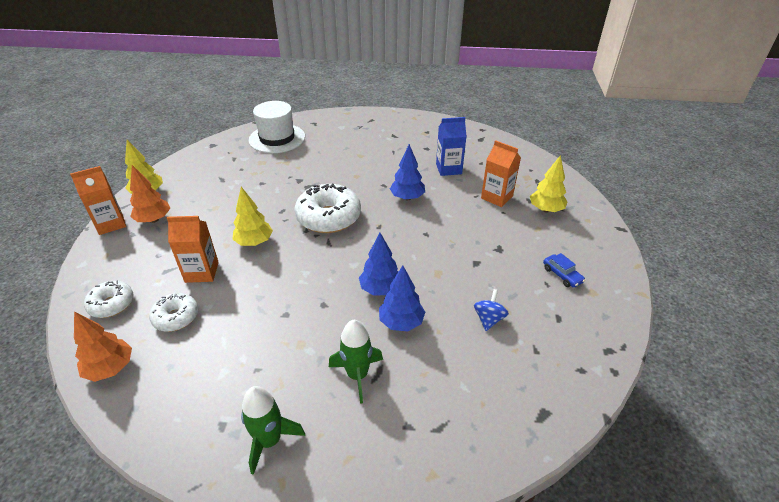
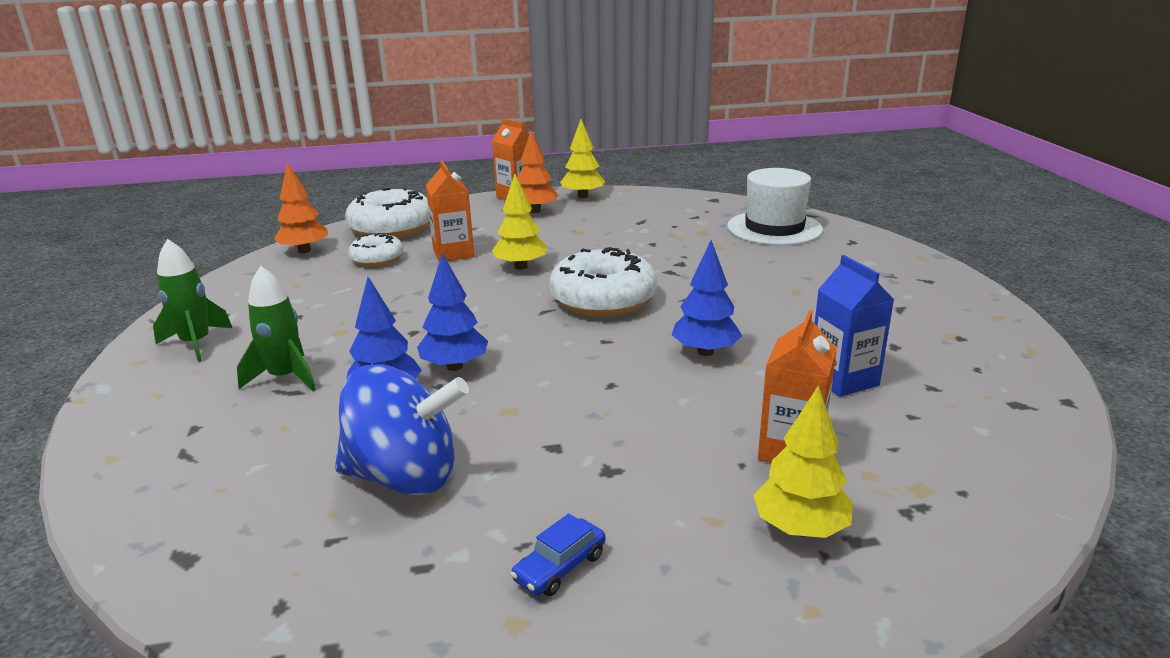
camera: 75 degrees right, 15 degrees down
white donut [84,280,134,318] -> white donut [345,187,430,238], size x1.76
blue spinning top [474,289,509,331] -> blue spinning top [335,364,469,495], size x2.16

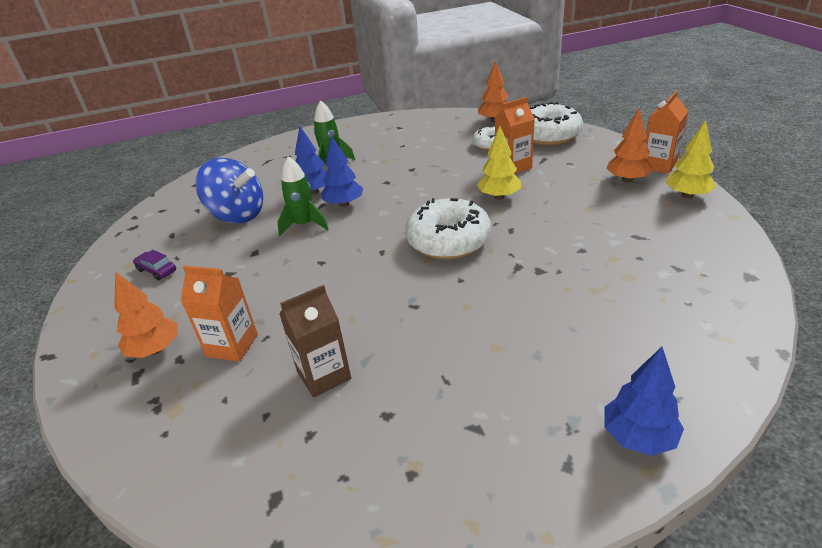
camera: 85 degrees right, 10 degrees up
green rocket [153,239,232,362] -> green rocket moved to [277,156,328,236]
blue spinning top [335,364,469,495] -> blue spinning top turned 60 degrees counterclockwise [196,158,263,223]
blue car [510,513,605,596] -> purple car [133,250,176,280]
blue tree [672,240,742,356] -> blue tree moved to [604,347,684,456]
white hat [727,168,823,245] -> none
yellow tree [753,386,853,538] -> orange tree [114,271,177,358]
blue carton [814,255,894,397] -> brown carton [279,285,351,398]

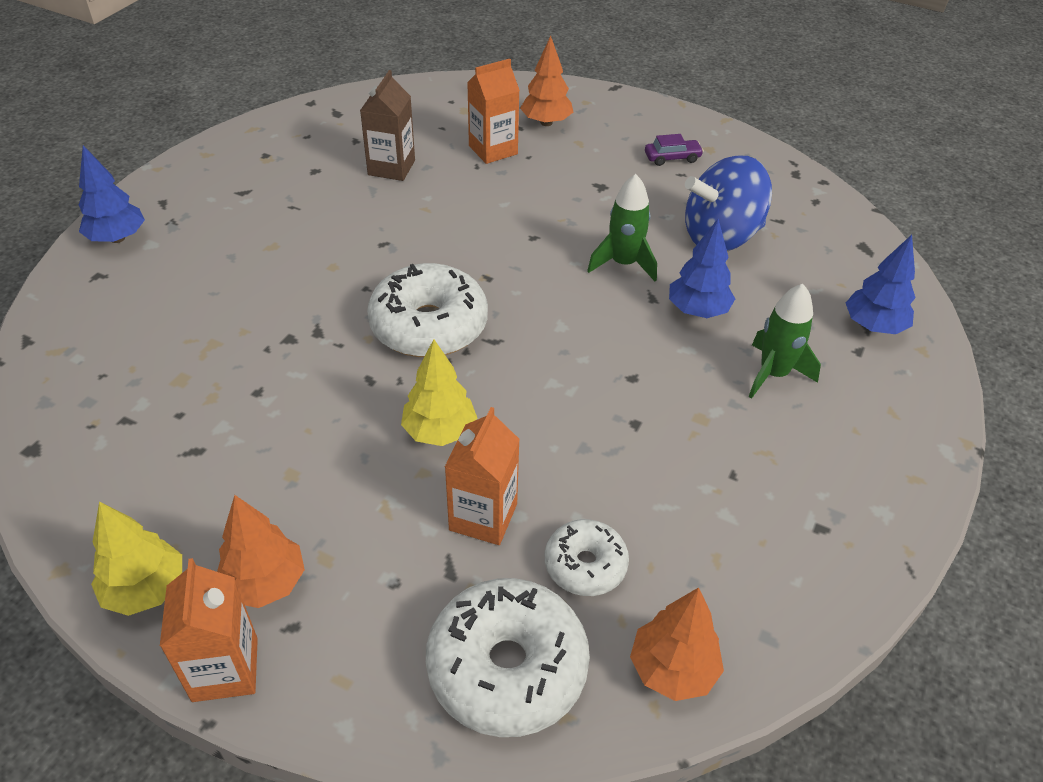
camera: 130 degrees right, 10 degrees up
blue tree [321,135,363,207] -> blue tree moved to [846,235,916,334]

